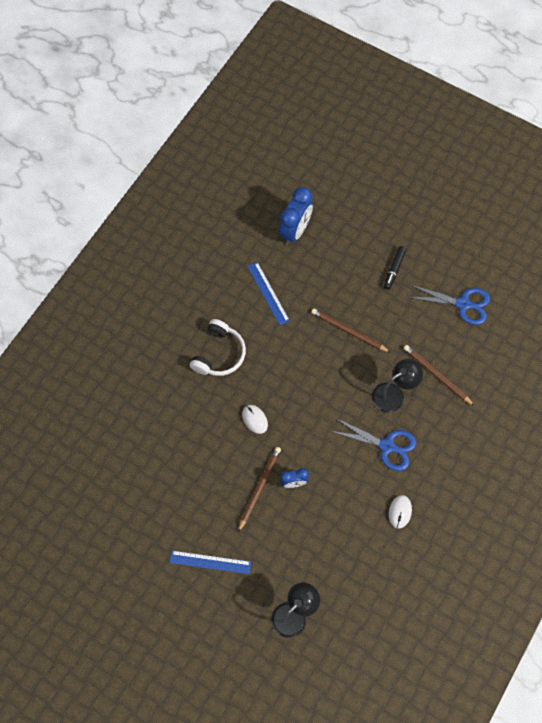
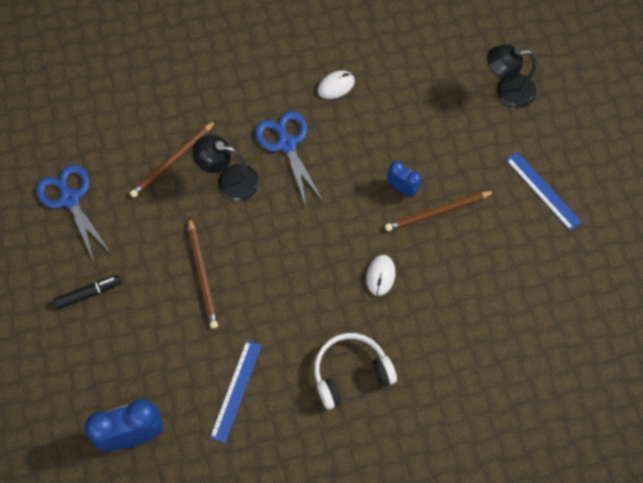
camera: 135 degrees left, 0 degrees up
brown pencil [403,345,474,406] -> brown pencil turned 45 degrees clockwise [130,120,217,198]

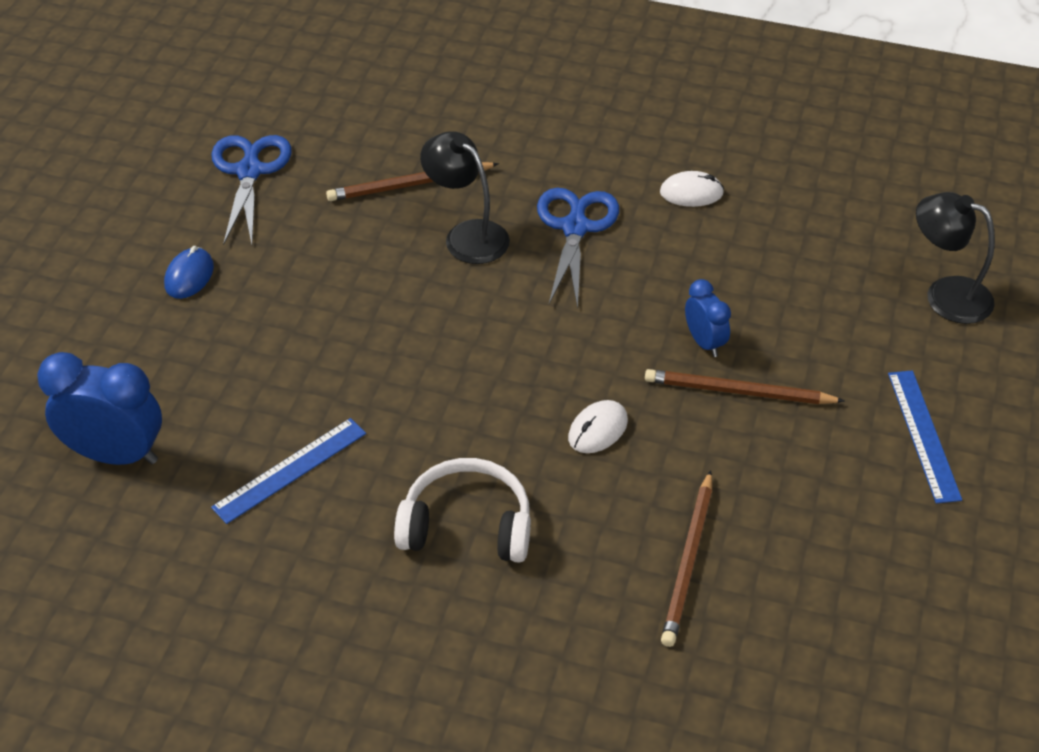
camera: 30 degrees right, 20 degrees down
black marker [53,275,121,309] -> blue mouse [164,246,214,299]
brown pencil [189,217,218,329] -> brown pencil moved to [661,470,712,647]

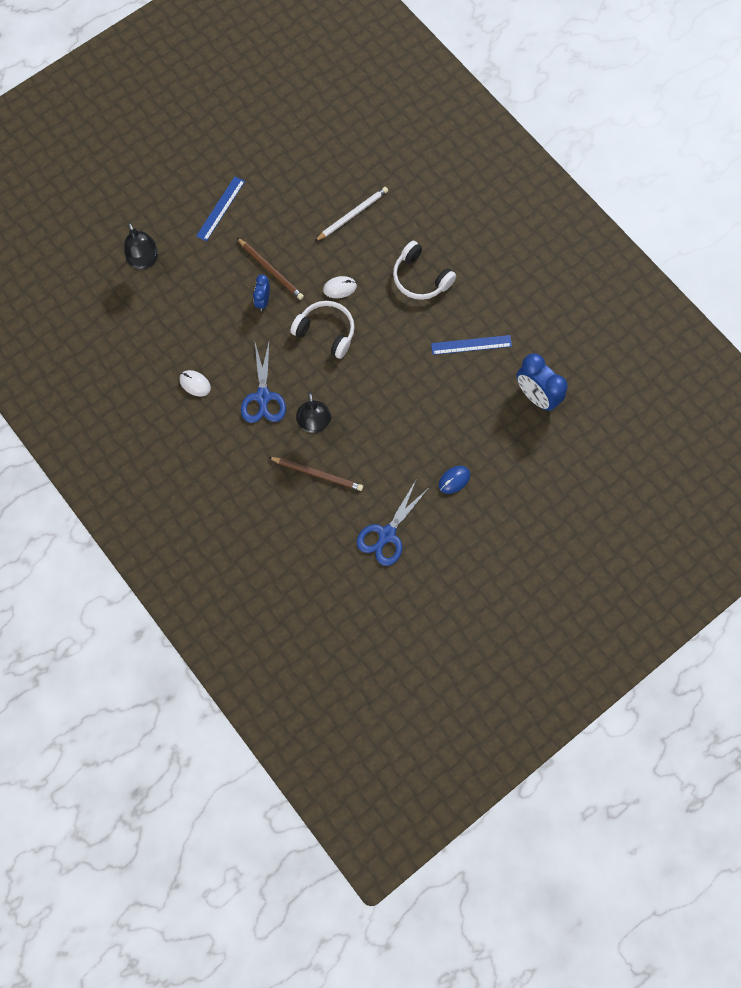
camera: 145 degrees left, 25 degrees up
blue scissors [537,188,619,309] -> blue scissors turned 45 degrees counterclockwise [241,342,286,423]
brown pencil [661,470,712,647] -> white pencil [315,187,388,241]
none -> white headphones [290,301,355,359]

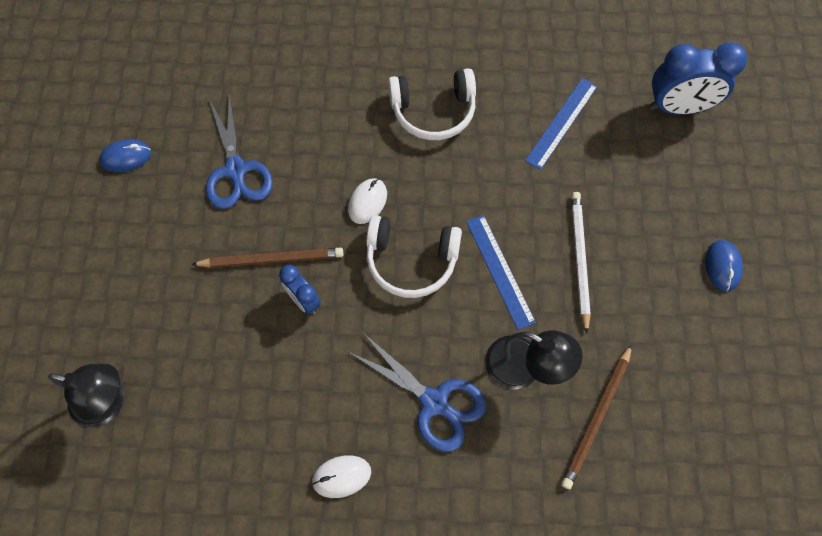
camera: 50 degrees left, 5 degrees down
blue ruler [196,176,245,241] -> blue ruler moved to [466,215,536,330]
brown pencil [268,457,363,491] -> brown pencil turned 150 degrees clockwise [561,344,632,489]
white headphones [290,301,355,359] -> white headphones turned 150 degrees counterclockwise [366,215,462,298]
white pencil [315,187,388,241] -> white pencil moved to [571,192,591,334]
blue scissors [357,482,429,566] -> blue scissors moved to [206,92,273,209]
none -> blue mouse [99,139,151,172]

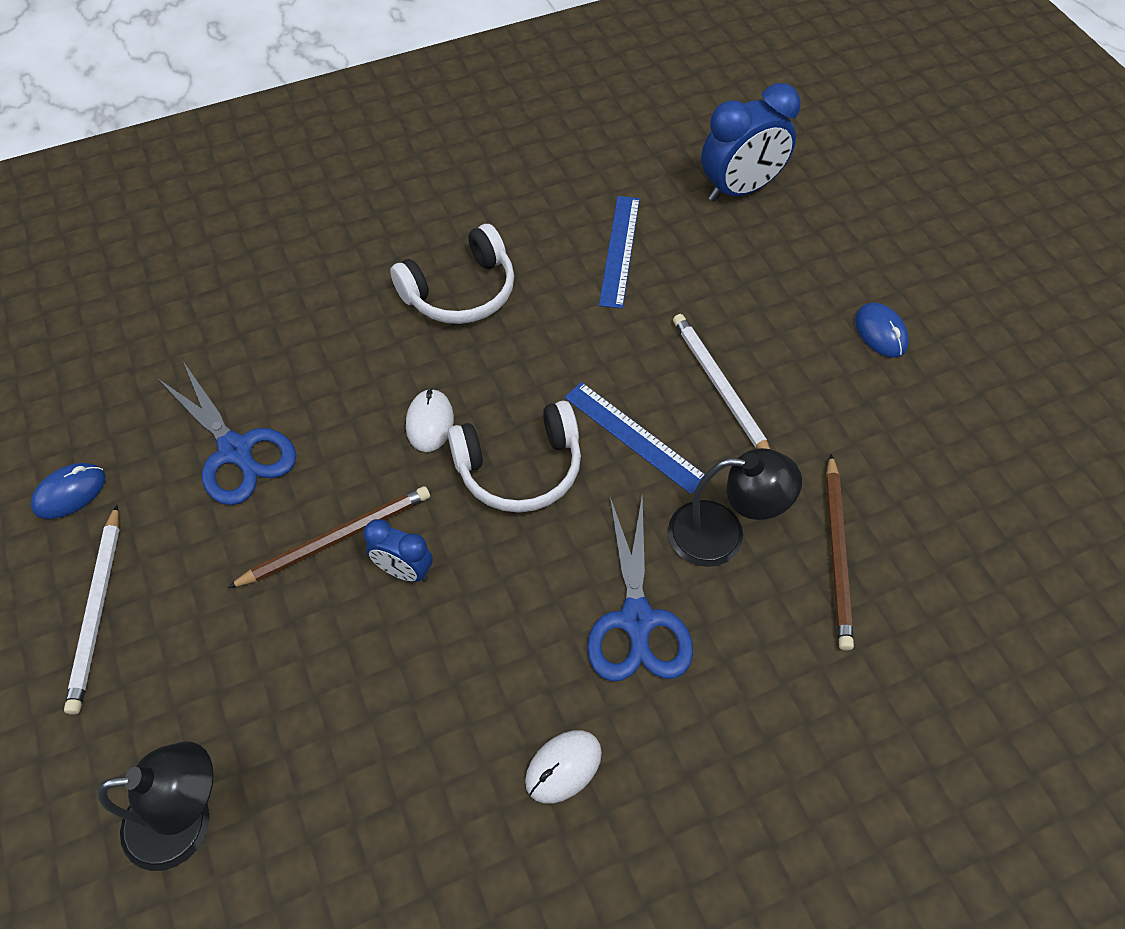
camera: 25 degrees left, 10 degrees down
blue scissors [349,333,486,452] -> blue scissors turned 75 degrees clockwise [587,496,693,681]
none -> white pencil [64,505,119,715]

